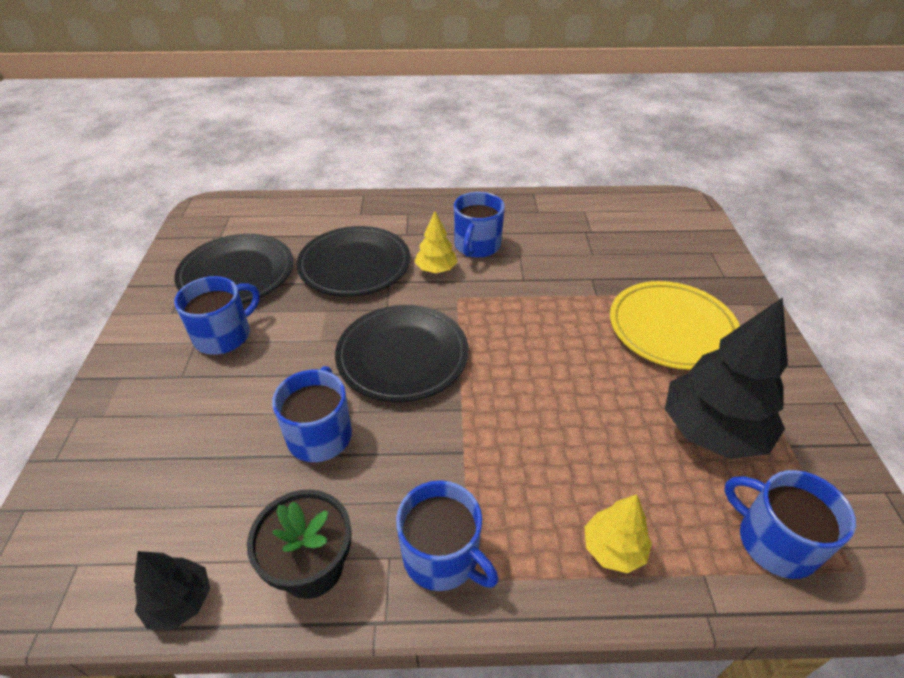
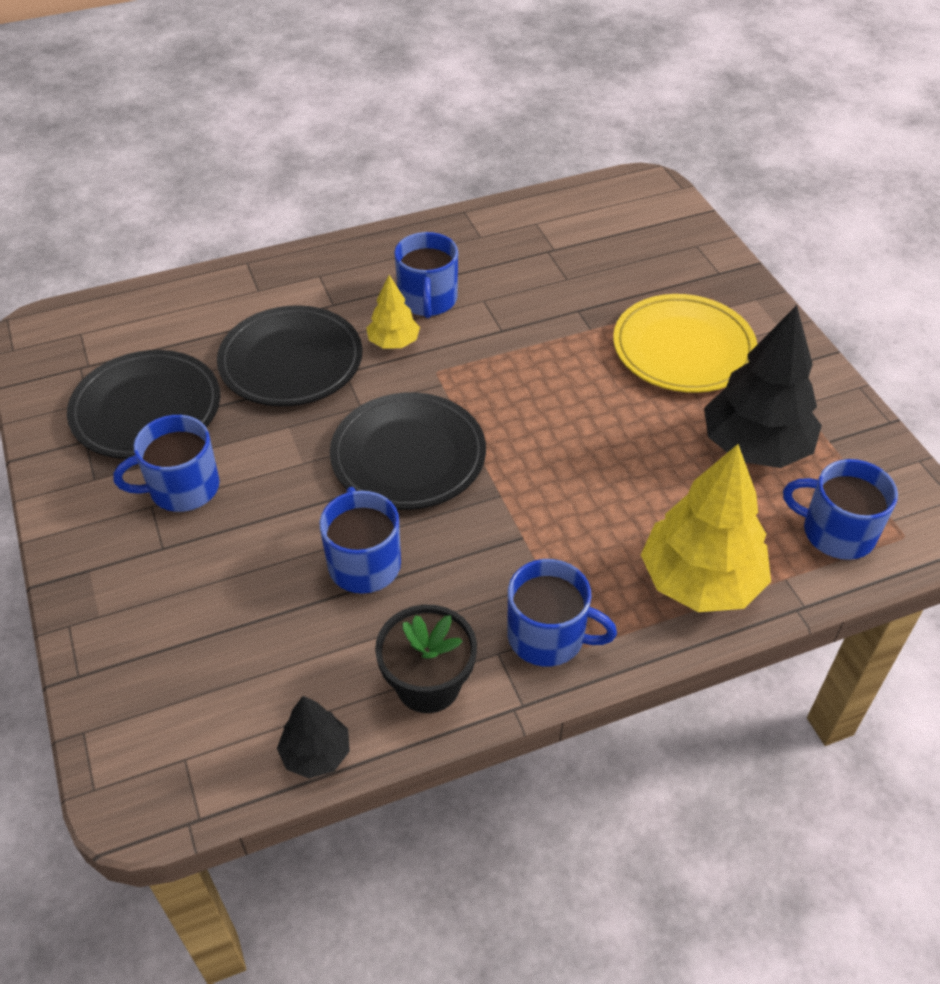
camera: 20 degrees left, 5 degrees up
blue mug [174,276,260,355] -> blue mug turned 135 degrees counterclockwise [114,415,220,512]
yellow tree [584,494,652,573] -> yellow tree [641,444,771,612], size x1.97

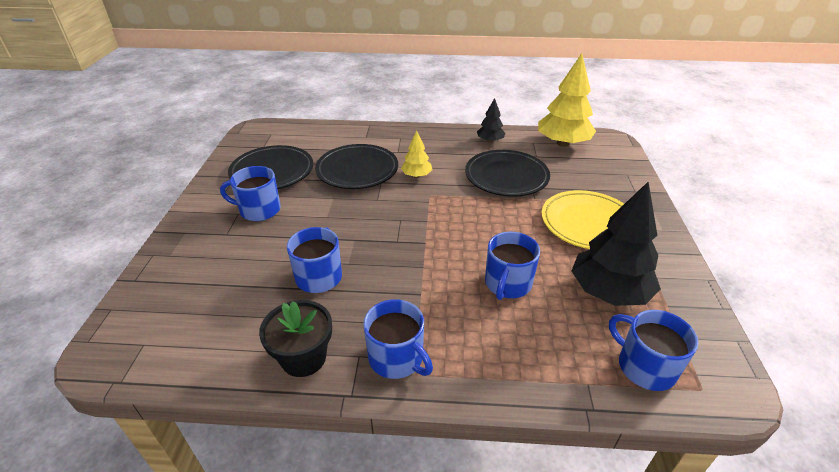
camera: 25 degrees right, 10 degrees down
black tree [277,696,350,779] -> black tree moved to [477,98,505,143]
black plate [330,393,486,510] -> black plate moved to [465,150,550,197]
blue mug [394,232,458,318] -> blue mug moved to [485,232,540,300]
yellow tree [641,444,771,612] -> yellow tree moved to [538,53,596,147]

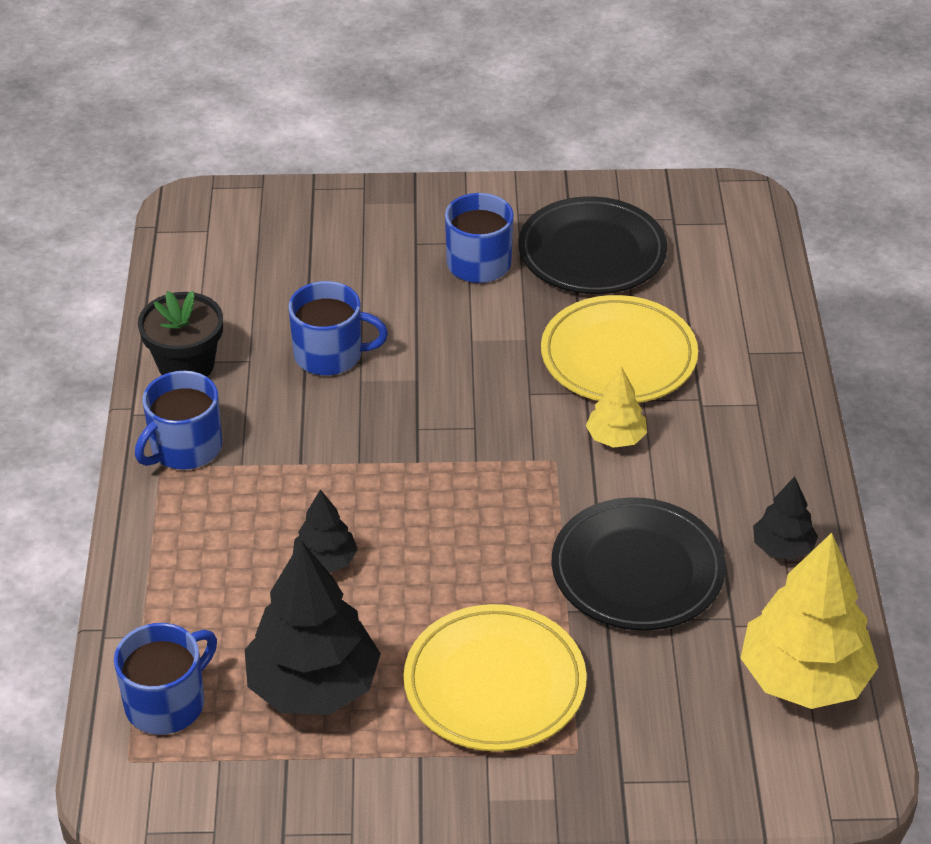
camera: 85 degrees right, 5 degrees up
black plate [315,144,398,189] -> yellow plate [541,295,698,403]
blue mug [485,232,540,300] -> black tree [293,489,358,573]

